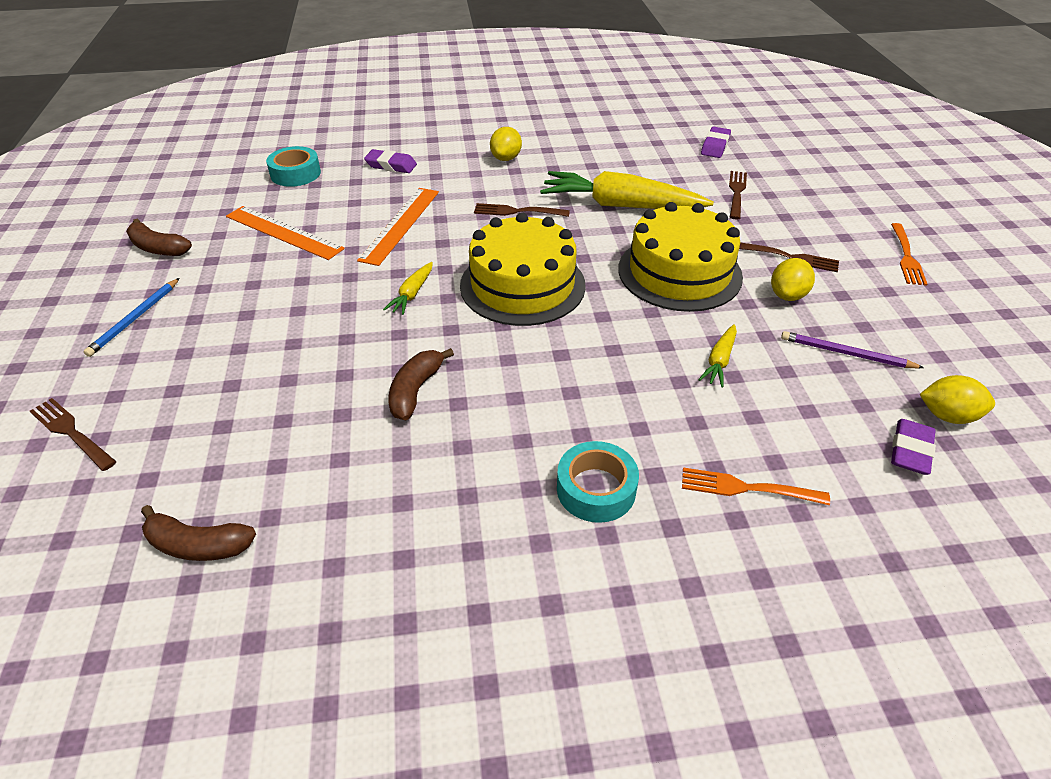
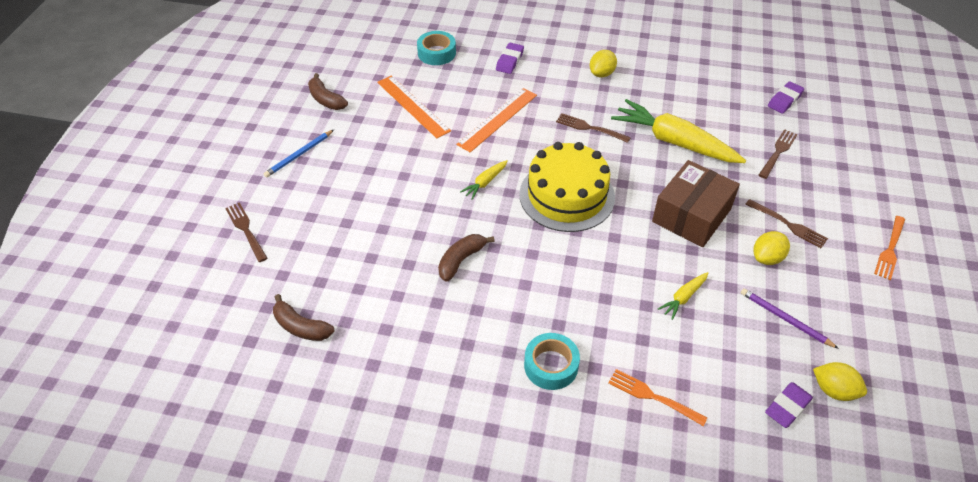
camera: 20 degrees right, 5 degrees up
purple eraser [364,149,417,173] -> purple eraser turned 75 degrees clockwise [496,43,524,74]
yellow cake [618,202,743,312] -> brown box [652,160,740,247]

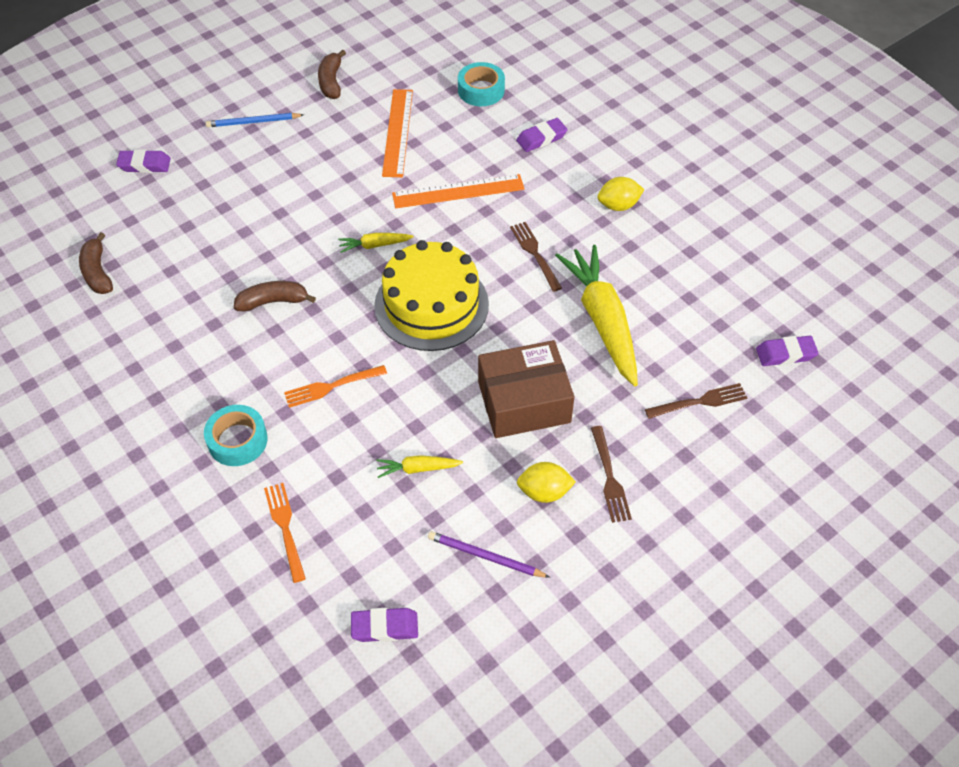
camera: 40 degrees right, 5 degrees up
brown fork [225,202,267,262] -> purple eraser [116,149,171,173]
purple pencil [741,288,839,349] -> purple pencil turned 60 degrees counterclockwise [428,531,550,578]
yellow lemon [813,362,867,401] -> none
orange fork [874,216,905,280] -> orange fork moved to [284,365,387,408]

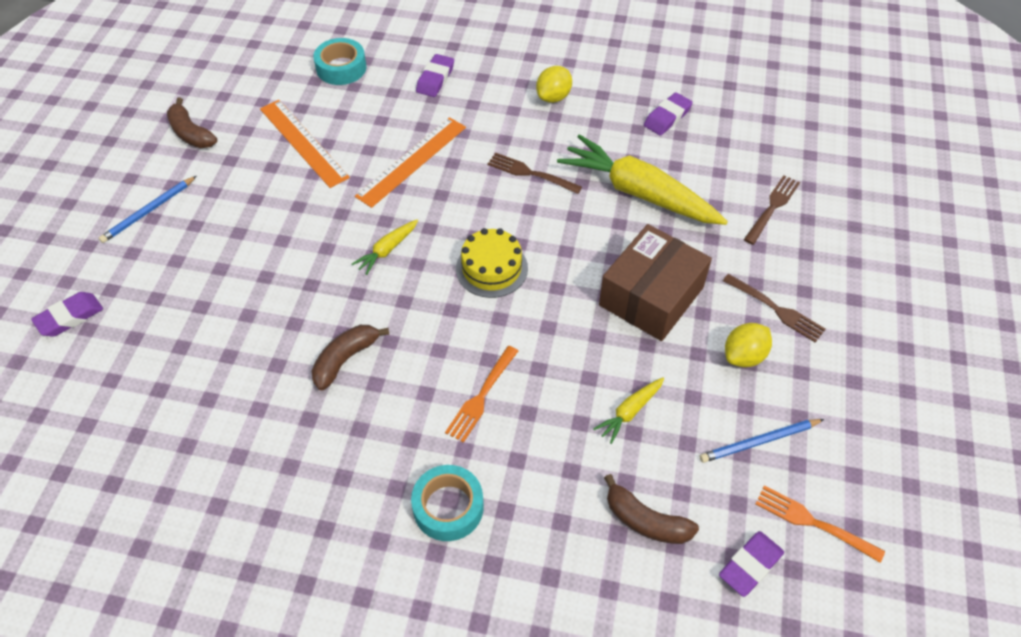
camera: 40 degrees left, 0 degrees up
brown banana [79,232,113,294] -> brown banana moved to [604,474,699,544]
orange fork [264,483,306,583] -> orange fork moved to [755,486,885,563]
yellow cake [374,240,489,351] -> yellow cake [456,228,528,298], size x0.58
purple pencil [428,531,550,578] -> blue pencil [700,419,824,463]
purple eraser [756,336,819,366] -> purple eraser moved to [644,92,693,136]

